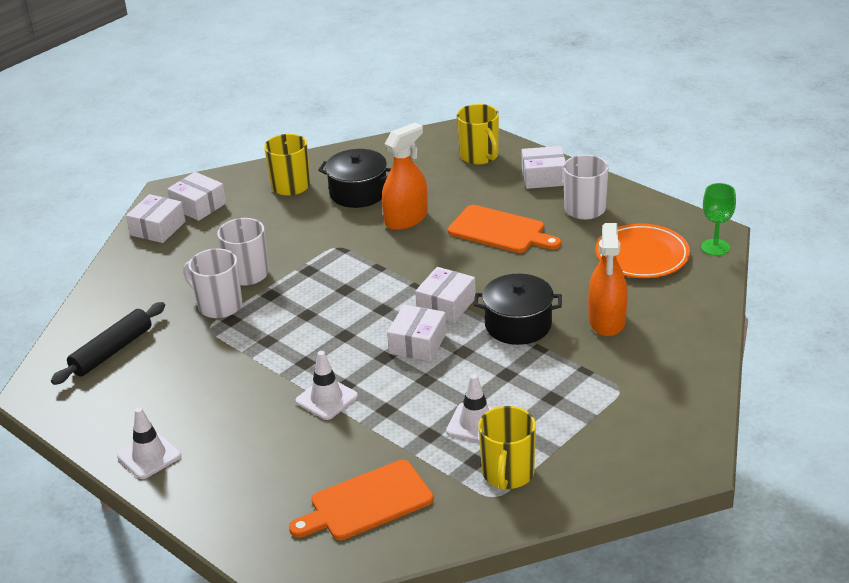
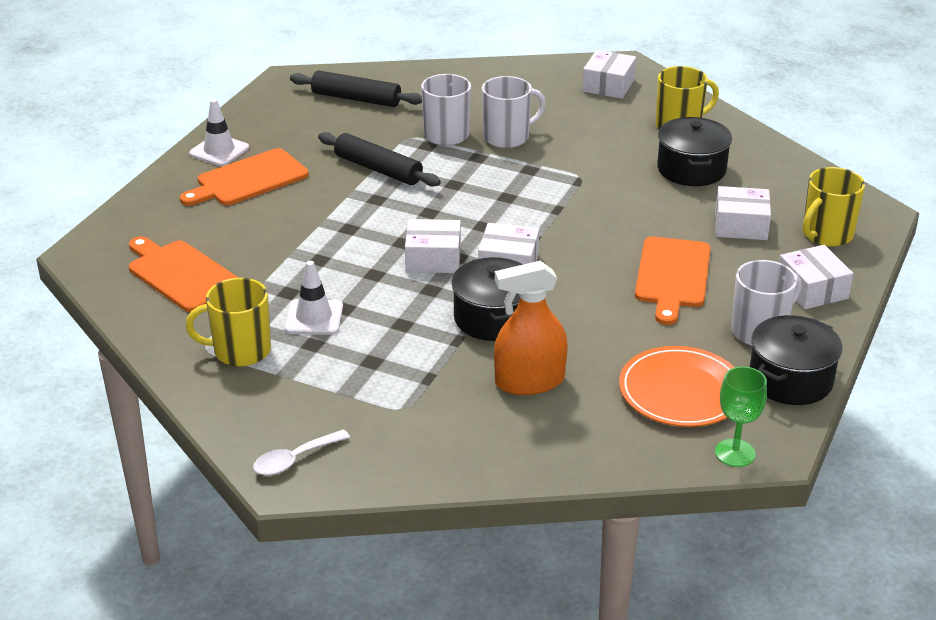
camera: 70 degrees right, 0 degrees up
white box [126,194,185,243] -> white box moved to [715,186,771,240]
white traffic cone [296,351,358,420] -> none
orange spray bottle [382,123,428,230] -> none
none -> orange cutting board [180,148,309,206]
none -> white spoon [253,429,350,475]
none -> black rolling pin [318,132,441,187]
none -> black pot [750,315,842,405]

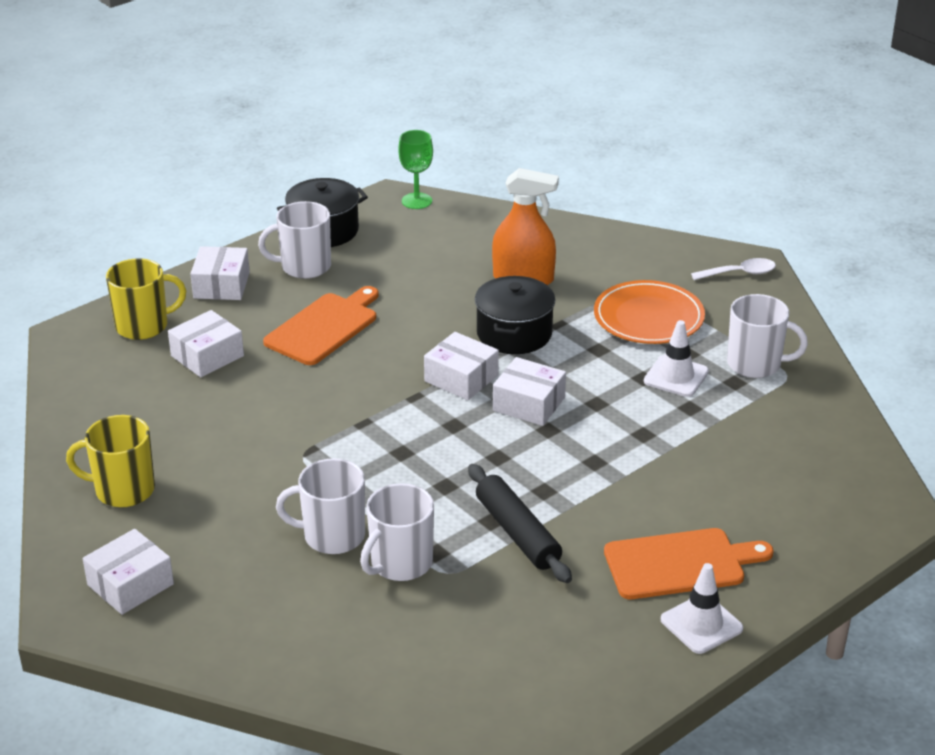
camera: 155 degrees left, 0 degrees up
orange cutting board [129,236,239,312] -> none
yellow mug [186,278,271,367] -> white mug [727,294,808,378]
black rolling pin [290,70,422,107] -> none
orange plate [619,346,734,427] -> orange plate moved to [594,280,705,344]
black pot [657,117,732,186] -> none
white box [715,186,771,240] -> white box turned 75 degrees counterclockwise [168,310,244,377]

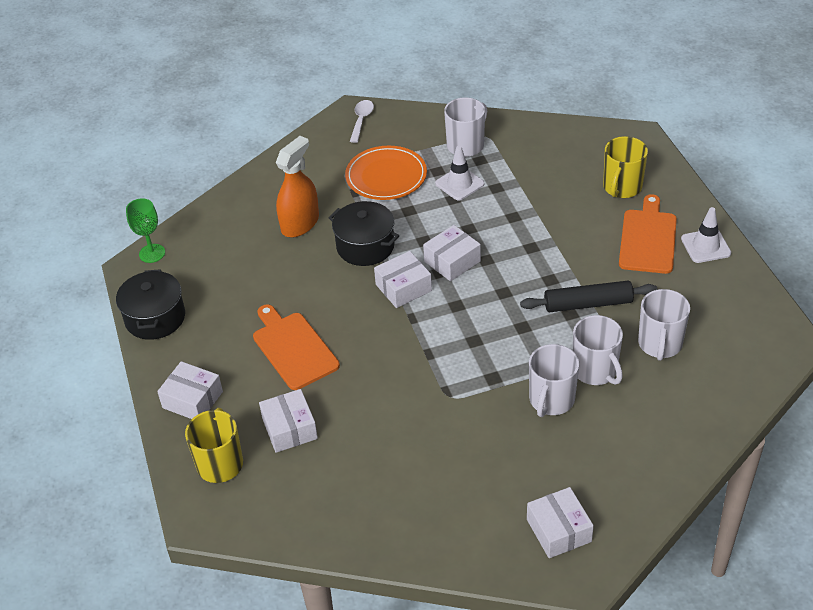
camera: 65 degrees left, 10 degrees up
yellow mug [66,415,155,507] -> yellow mug moved to [603,136,648,198]
white mug [258,201,331,279] -> white mug moved to [638,289,690,361]

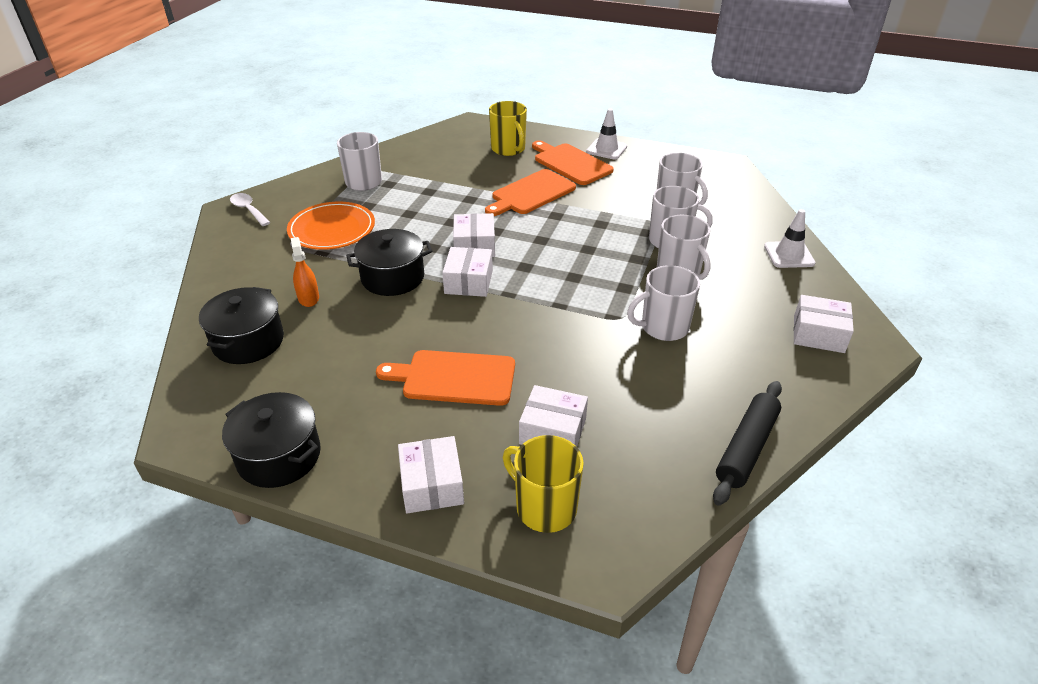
camera: 55 degrees left, 5 degrees down
green goblet [126,199,165,263] -> none
white box [157,361,223,419] -> white box turned 75 degrees counterclockwise [398,436,464,513]
orange spray bottle [276,136,319,237] -> orange spray bottle [291,237,319,307], size x0.58
white traffic cone [435,146,485,201] -> white traffic cone moved to [764,209,816,268]
black rolling pin [520,281,657,312] -> black rolling pin moved to [713,381,782,506]
none -> black pot [199,287,284,364]
none -> orange cutting board [485,169,576,216]
none -> white mug [627,265,700,341]

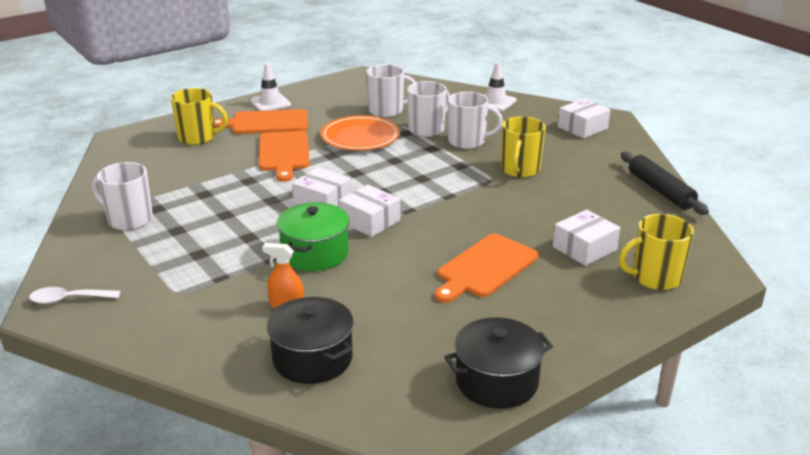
camera: 55 degrees left, 10 degrees down
orange plate [287,202,375,250] -> orange plate moved to [321,115,400,150]
black pot [346,229,432,296] -> green pot [277,202,349,271]
white box [398,436,464,513] -> none
white mug [627,265,700,341] -> yellow mug [501,116,546,178]

